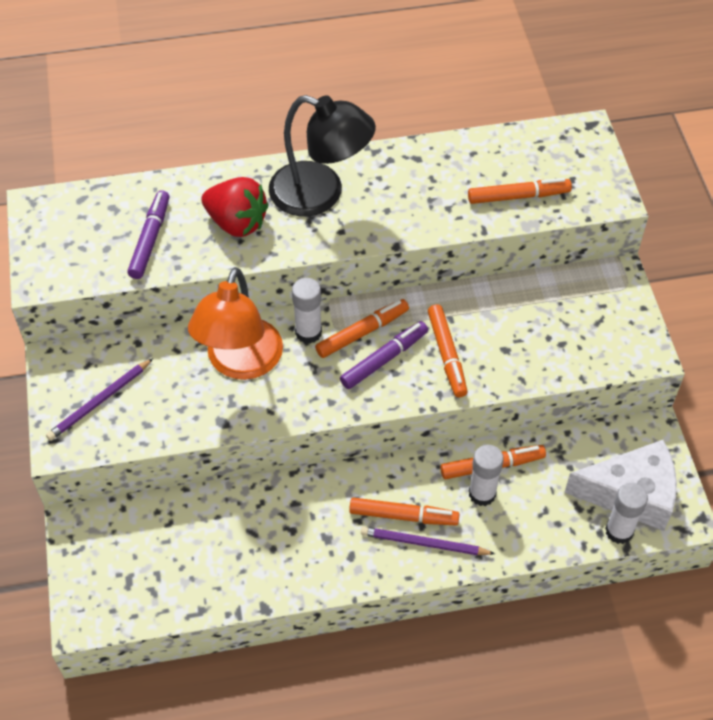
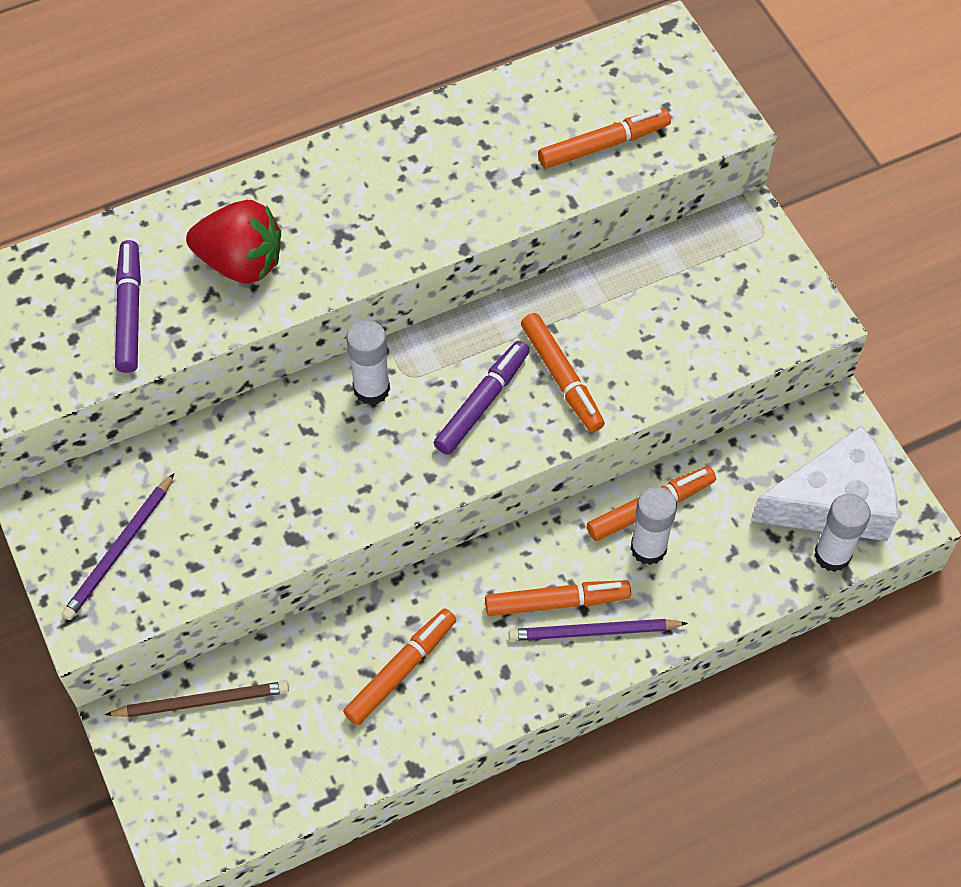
camera: 15 degrees left, 5 degrees up
orange lamp [188,267,283,380] -> none
black lamp [269,95,376,216] -> none
orange marker [315,299,409,358] -> orange marker moved to [343,608,456,725]
none -> brown pencil [105,681,289,717]

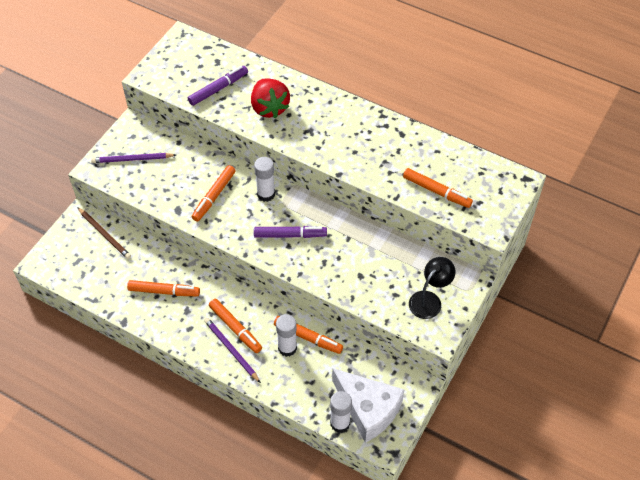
camera: 55 degrees right, 5 degrees down
orange marker [521,313,605,432] -> orange marker moved to [192,165,236,222]
none -> black lamp [409,257,456,319]

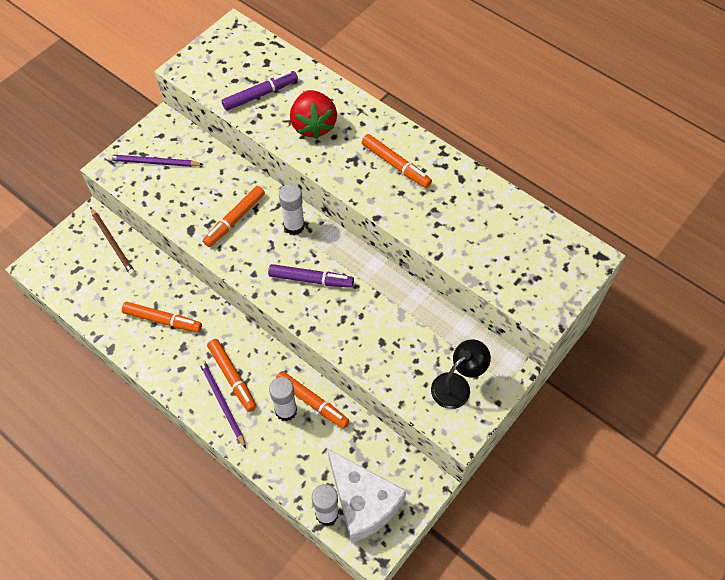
camera: 10 degrees right, 5 degrees up
orange marker [403,168,473,208] -> orange marker moved to [362,134,432,188]

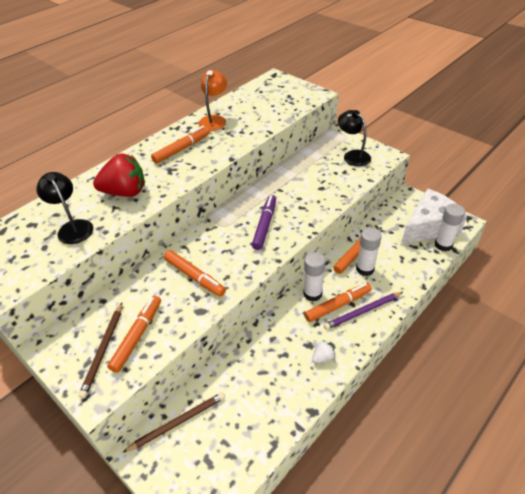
camera: 85 degrees left, 15 degrees down
purple pencil [108,154,204,167] -> brown pencil [79,303,122,398]
orange marker [122,302,202,332] -> orange marker moved to [107,295,161,373]
purple marker [222,71,298,111] -> black lamp [36,172,93,244]
white glue stick [279,184,305,235] -> white glue stick moved to [303,252,326,301]
none -> orange lamp [199,70,227,131]
none -> white strawberry [312,340,335,363]

